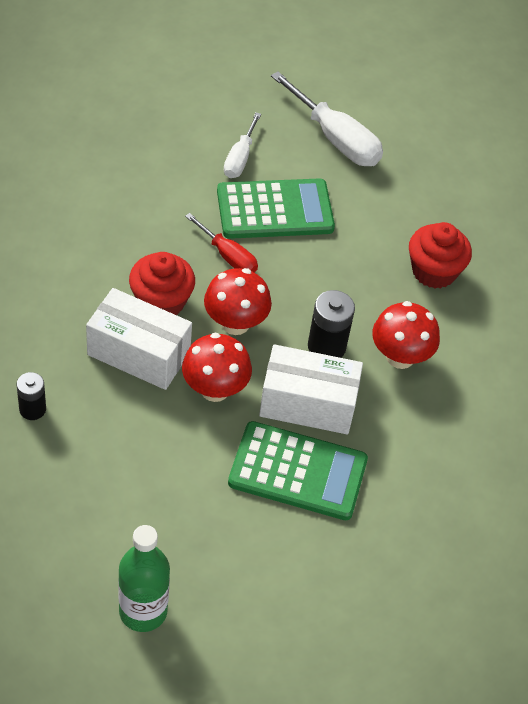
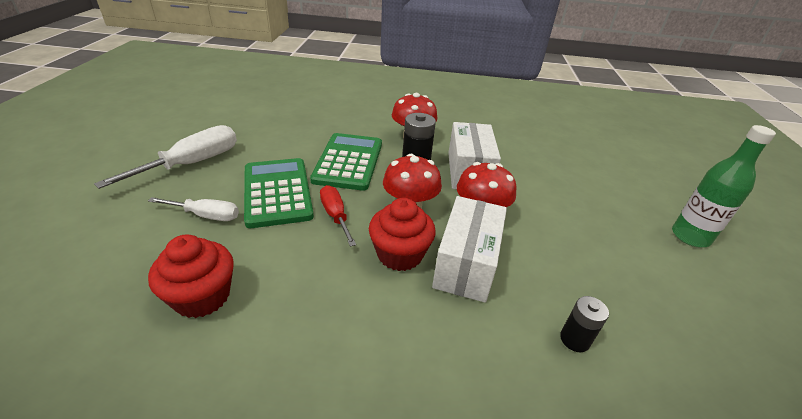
camera: 95 degrees left, 15 degrees down
red screwdriver [185,213,258,273] -> red screwdriver turned 60 degrees counterclockwise [320,185,356,247]
green calculator [228,421,368,520] -> green calculator moved to [310,133,382,191]
red cupcake [409,222,472,289] -> red cupcake moved to [148,235,234,318]

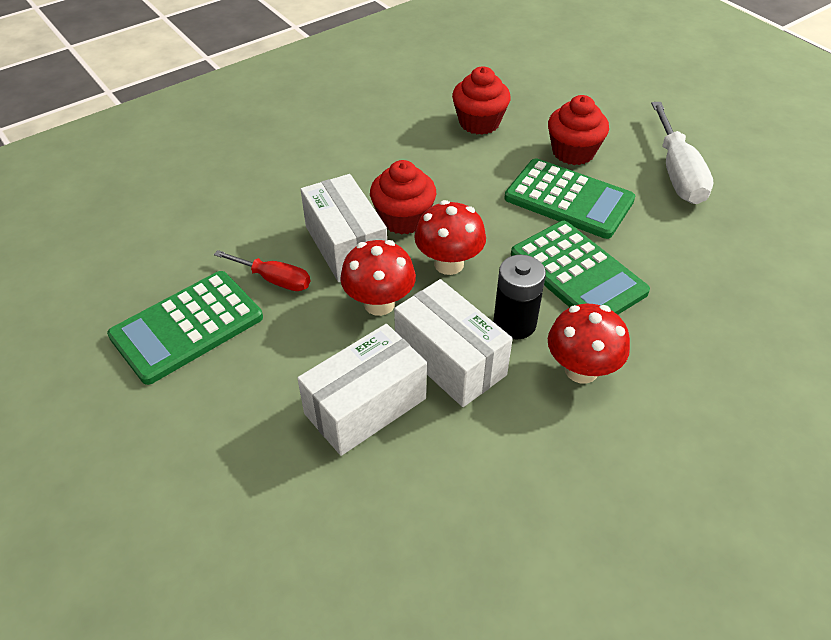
camera: 140 degrees right, 10 degrees up
white screwdriver [148,197,239,221] -> red cupcake [548,95,609,165]
red screwdriver [320,185,356,247] -> red screwdriver moved to [214,250,310,291]
black battery [560,296,609,352] -> none
green bottle [672,125,776,247] -> none
none -> green calculator [107,271,263,385]
none -> white box [297,324,427,456]

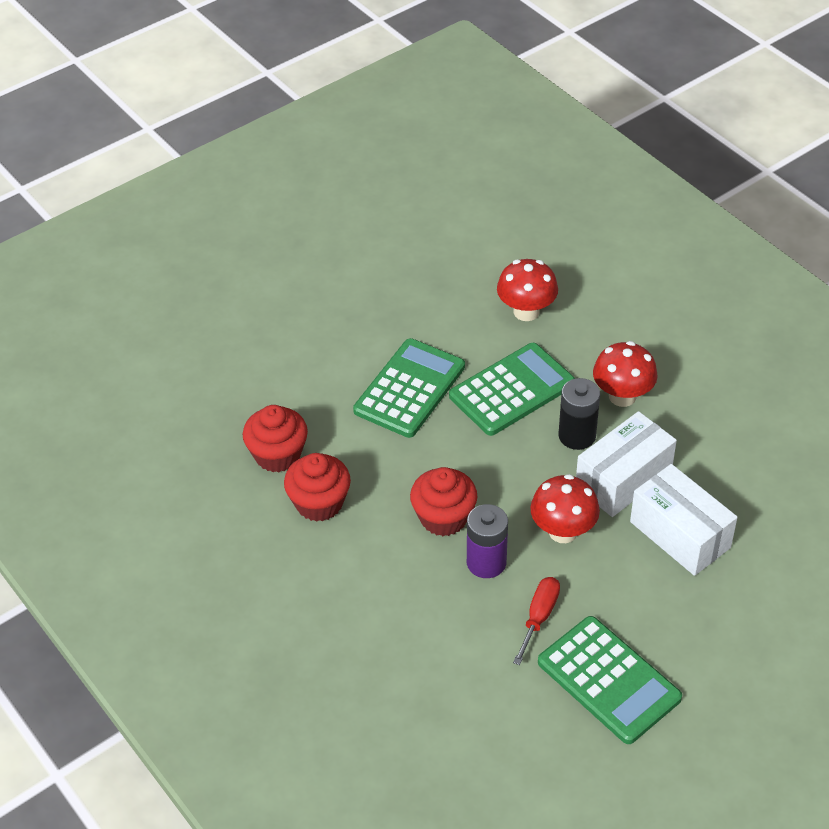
camera: 90 degrees left, 0 degrees up
white box [301,174,387,282] -> purple battery [467,504,508,578]
red mushroom [414,200,486,275] -> red mushroom moved to [497,259,558,321]
red cupcake [548,95,609,165] -> red cupcake moved to [284,453,351,522]
white screwdriver [651,102,714,204] -> none

